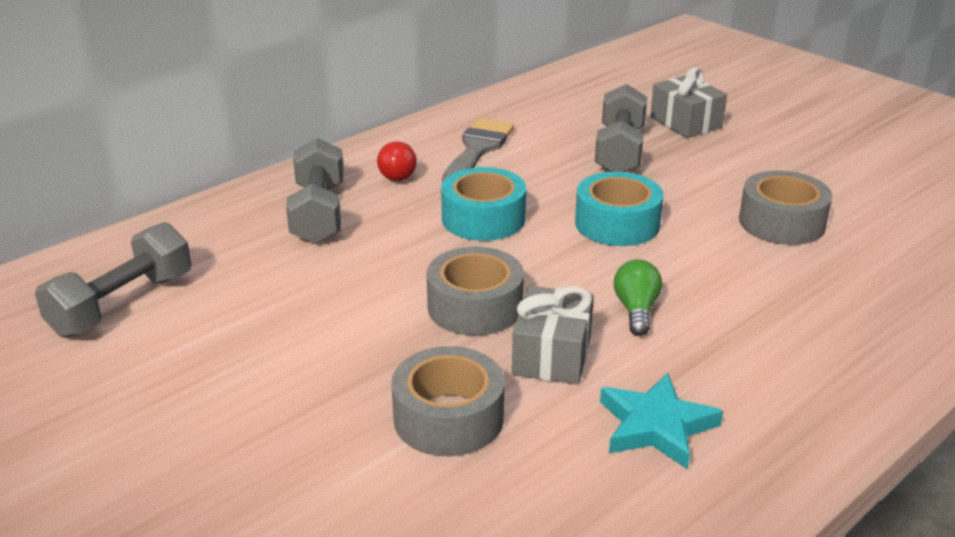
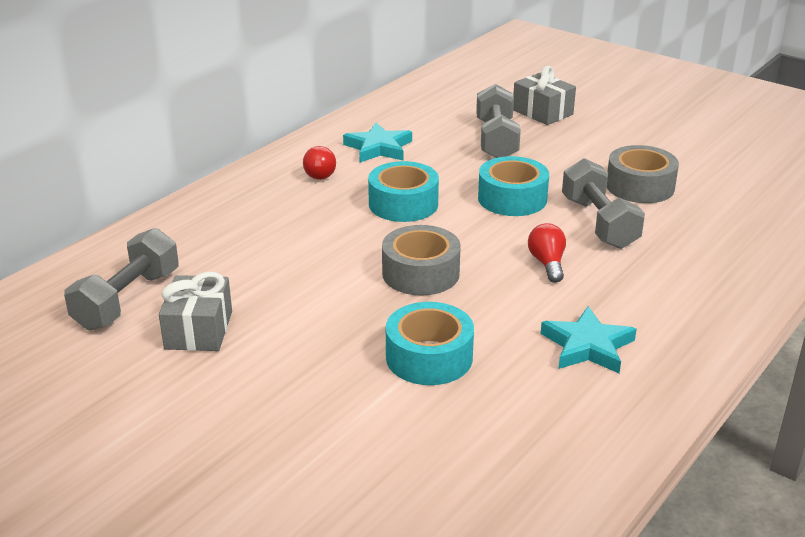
camera: 10 degrees left, 0 degrees up
grey dumbbell [286,138,344,244] -> grey dumbbell moved to [562,158,645,249]
grey tape [391,346,505,456] -> turquoise tape [386,302,474,385]
grey brush [442,118,514,183] -> turquoise star [343,123,412,163]
grey gift [512,286,594,385] -> grey gift moved to [159,272,232,351]
green light bulb [614,259,662,336] -> red light bulb [528,223,566,283]

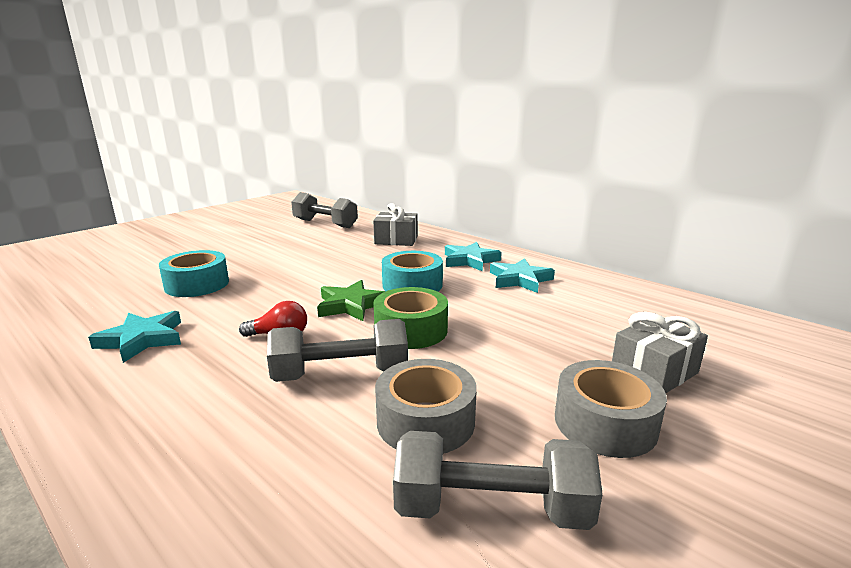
camera: 95 degrees right, 10 degrees down
grey gift [159,272,232,351] -> grey gift moved to [373,203,418,246]
red light bulb [303,146,336,180] -> turquoise star [445,242,502,271]
grey tape [382,225,461,295] -> grey tape moved to [555,360,667,458]
grey dumbbell [476,84,521,158] -> grey dumbbell moved to [393,431,603,530]
turquoise tape [478,156,549,216] -> green tape [373,287,448,349]
none -> green star [317,280,386,321]

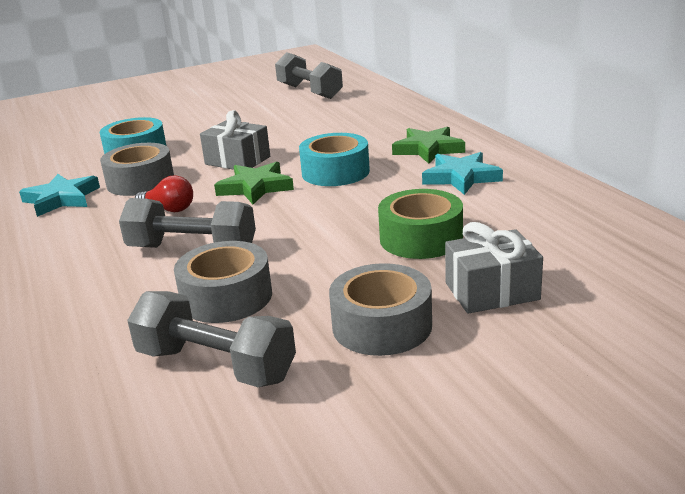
camera: 25 degrees right, 5 degrees up
grey gift [373,203,418,246] -> grey gift moved to [200,110,270,170]
green tape [373,287,448,349] -> green tape moved to [378,189,463,259]
turquoise star [445,242,502,271] -> green star [392,127,465,164]
none -> grey tape [100,143,174,196]

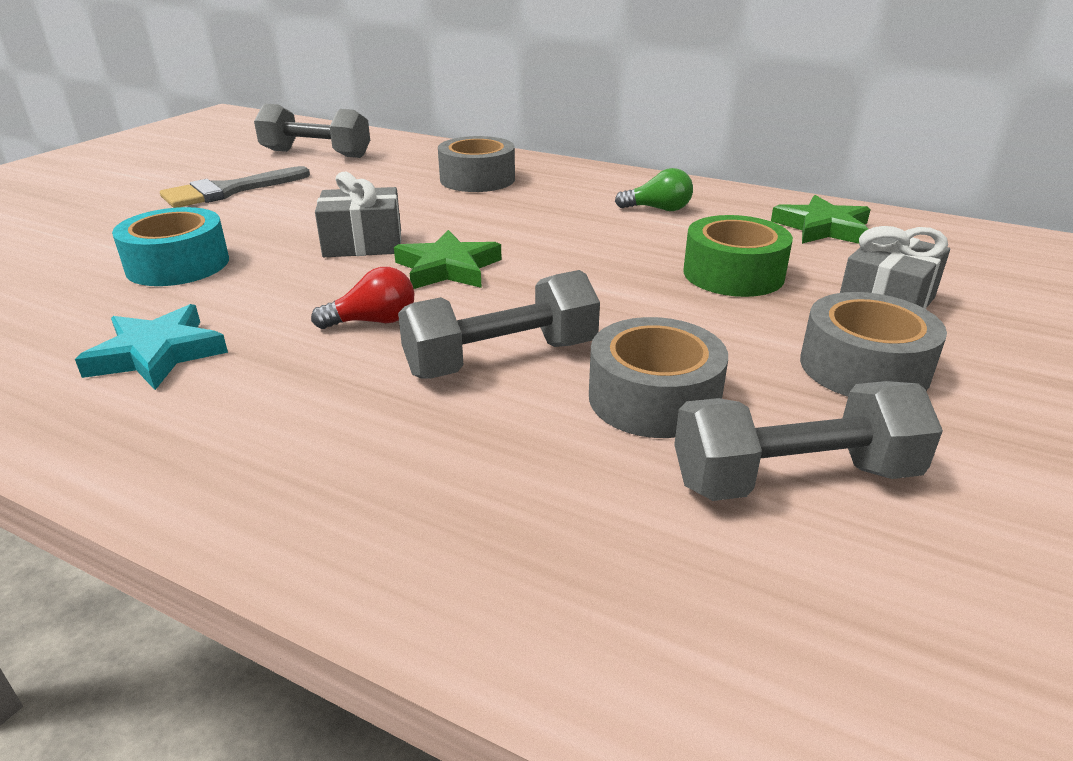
camera: 40 degrees left, 5 degrees up
grey tape [100,143,174,196] -> grey tape moved to [438,136,515,192]
turquoise tape [299,133,370,186] -> none
green star [392,127,465,164] -> green star moved to [771,195,871,244]
turquoise star [422,152,503,195] -> green light bulb [615,168,693,211]
none -> grey brush [160,166,310,208]

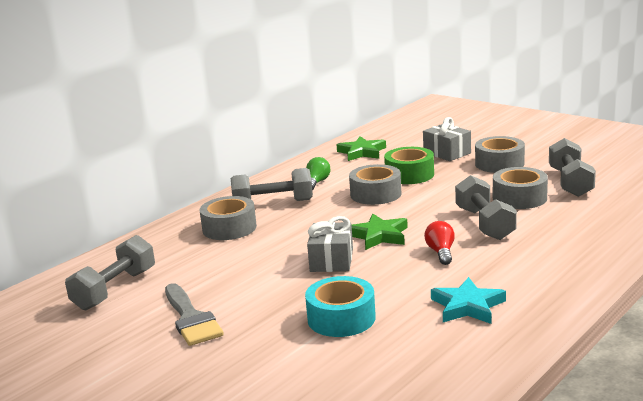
camera: 75 degrees left, 10 degrees down
none -> grey dumbbell [231,168,313,201]
none -> grey tape [349,164,401,205]

